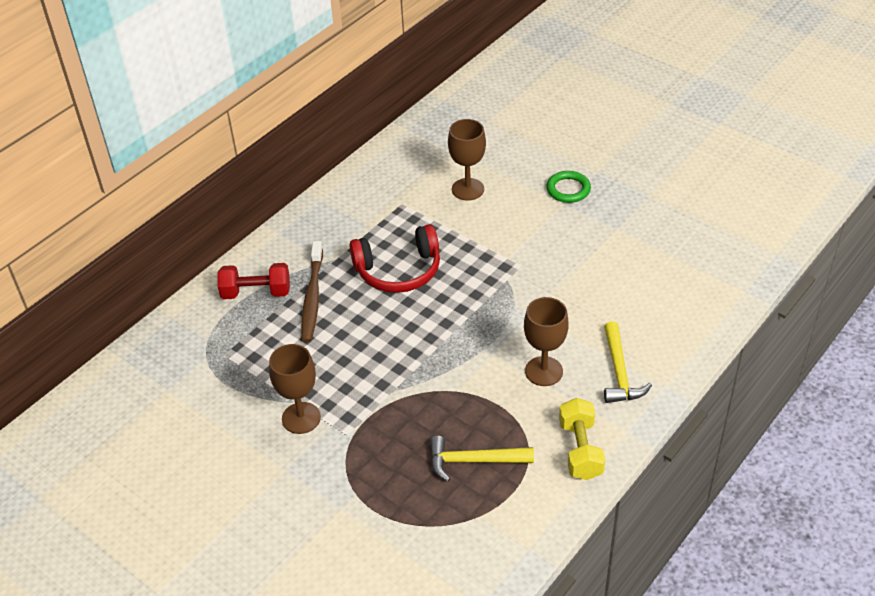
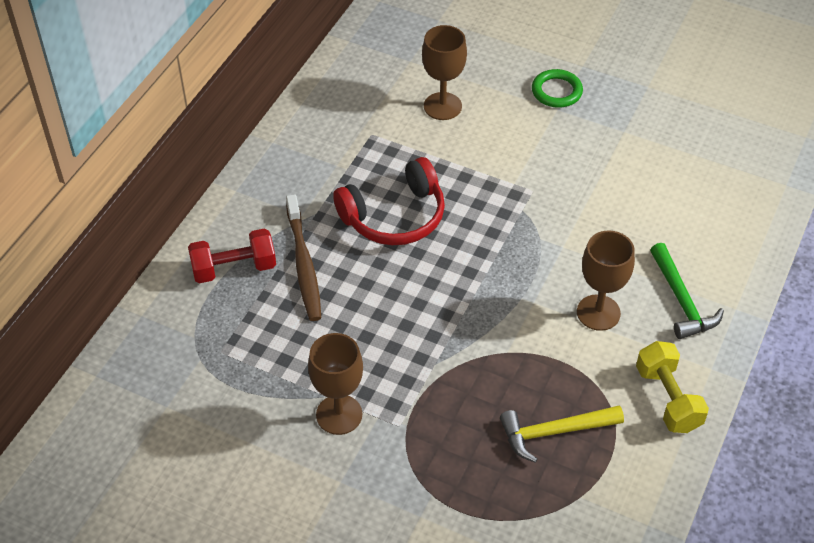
camera: 15 degrees left, 5 degrees up
yellow hammer [604,321,652,403] -> green hammer [650,243,724,339]

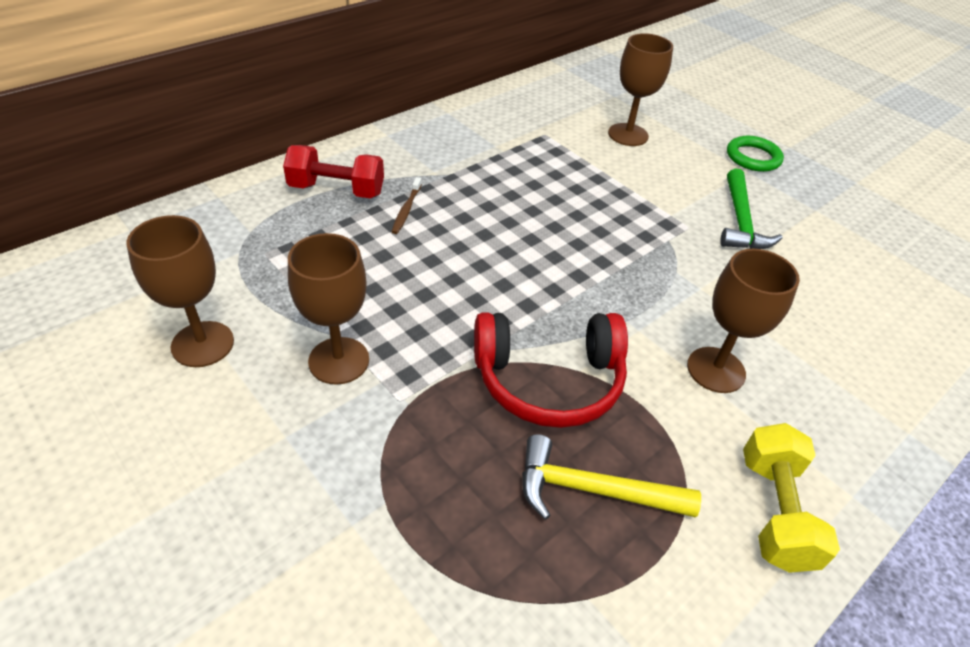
camera: 20 degrees right, 5 degrees down
brown toothbrush [286,194,321,321] -> brown toothbrush [392,177,422,234], size x0.49
red headphones [333,157,445,245] -> red headphones moved to [474,312,628,428]
green hammer [650,243,724,339] -> green hammer moved to [720,168,783,249]
none -> brown goblet [126,215,234,367]

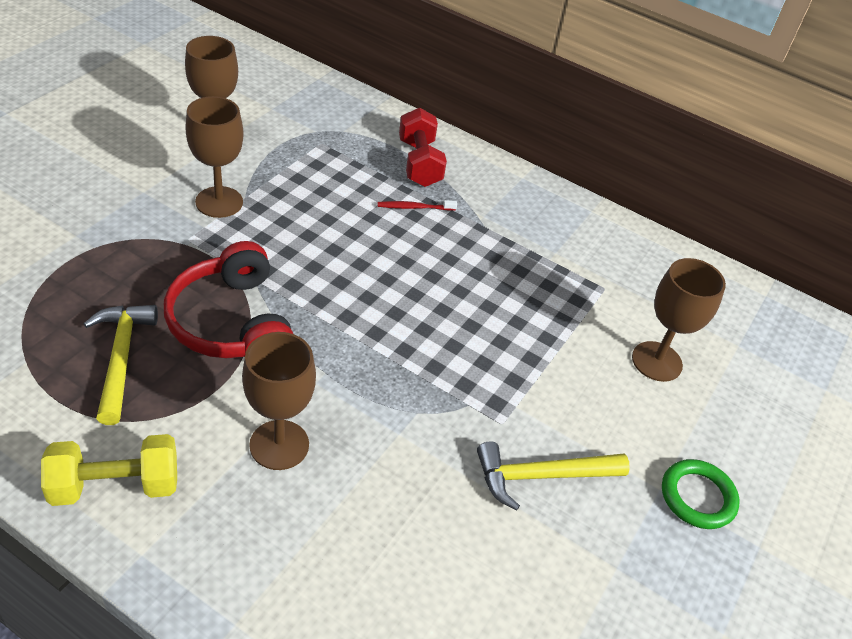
camera: 70 degrees right, 0 degrees up
brown toothbrush [392,177,422,234] -> red toothbrush [377,200,457,211]
green hammer [720,168,783,249] -> yellow hammer [477,441,630,510]

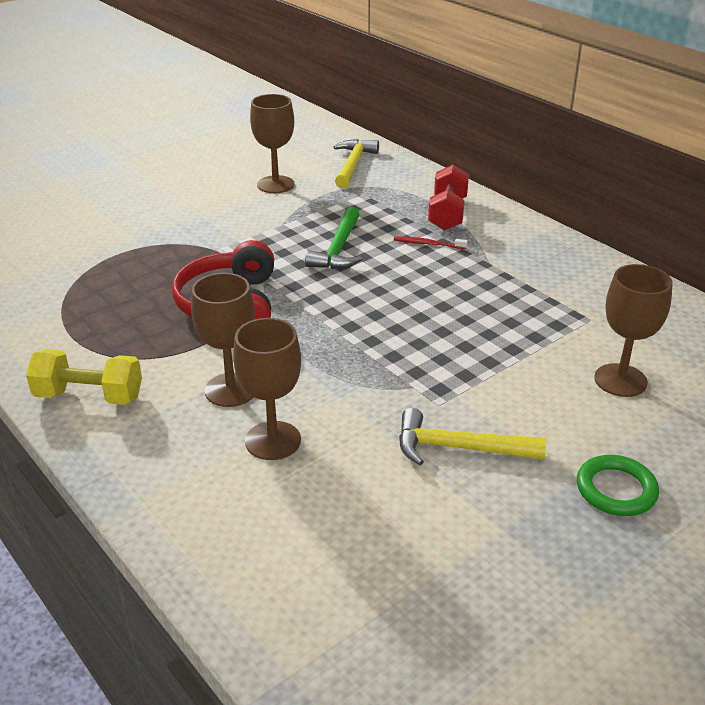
camera: 25 degrees right, 10 degrees down
yellow hammer [84,305,158,425] -> yellow hammer moved to [334,139,379,188]
brown goblet [185,96,244,218] -> brown goblet moved to [233,318,301,460]
none -> green hammer [305,207,362,269]

